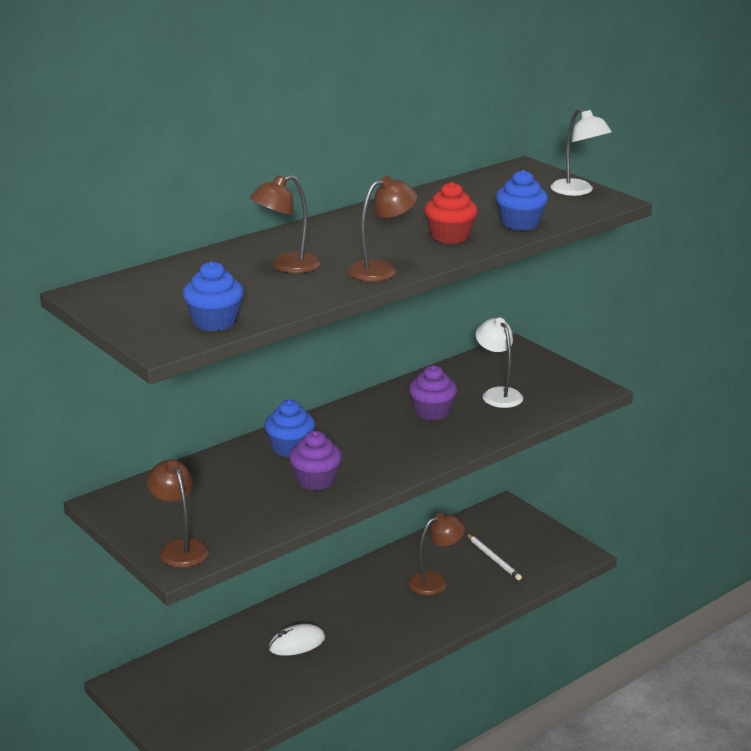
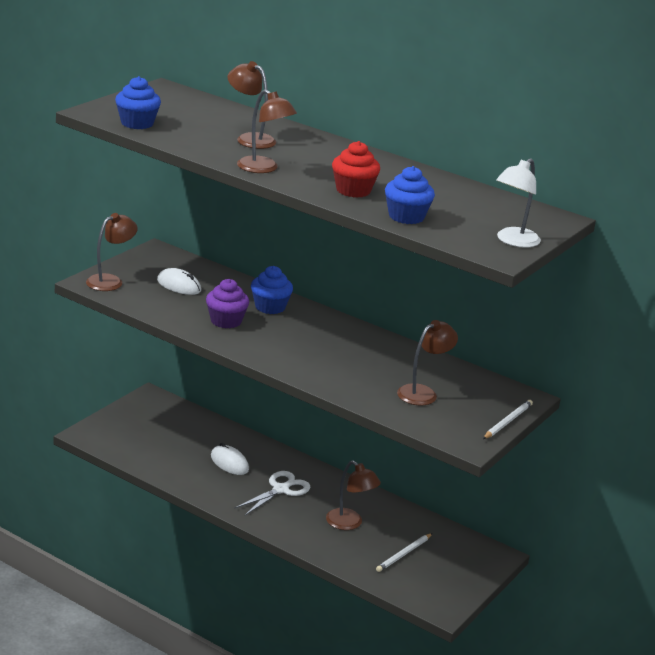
camera: 70 degrees right, 0 degrees up
purple cupcake [409,365,457,420] -> none
white lamp [476,318,523,408] -> brown lamp [397,320,458,406]
none -> white mouse [157,268,201,295]
none -> white scissors [234,471,310,516]
none -> white pencil [483,400,533,439]

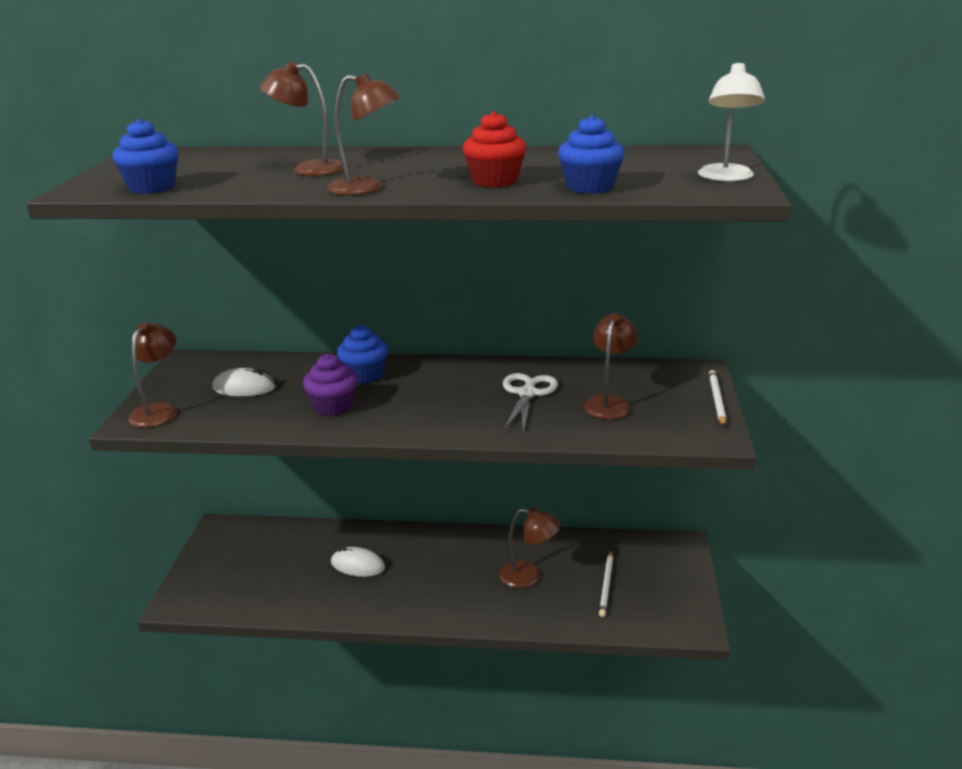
camera: 25 degrees left, 0 degrees up
white scissors [234,471,310,516] -> white scissors moved to [503,373,558,432]

